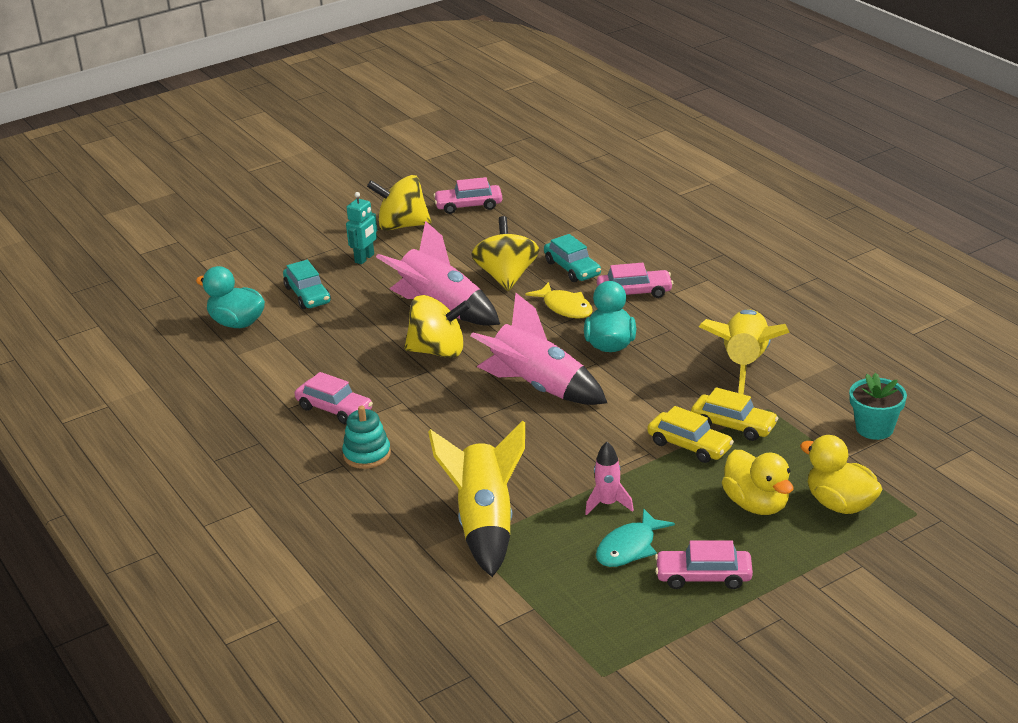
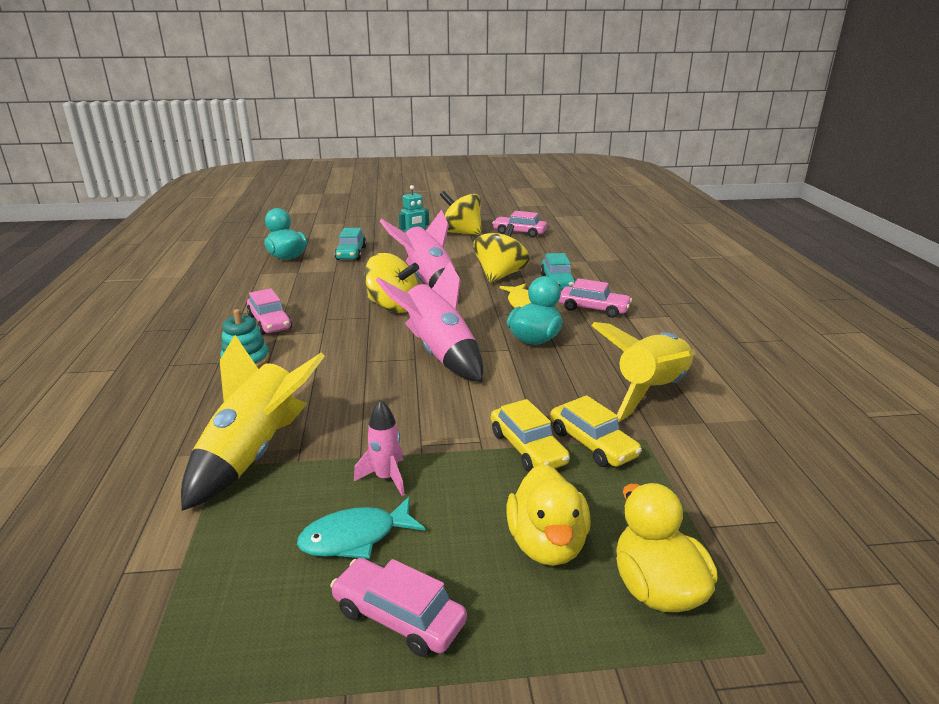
camera: 25 degrees right, 5 degrees down
turquoise flower pot [849,373,907,440] -> none

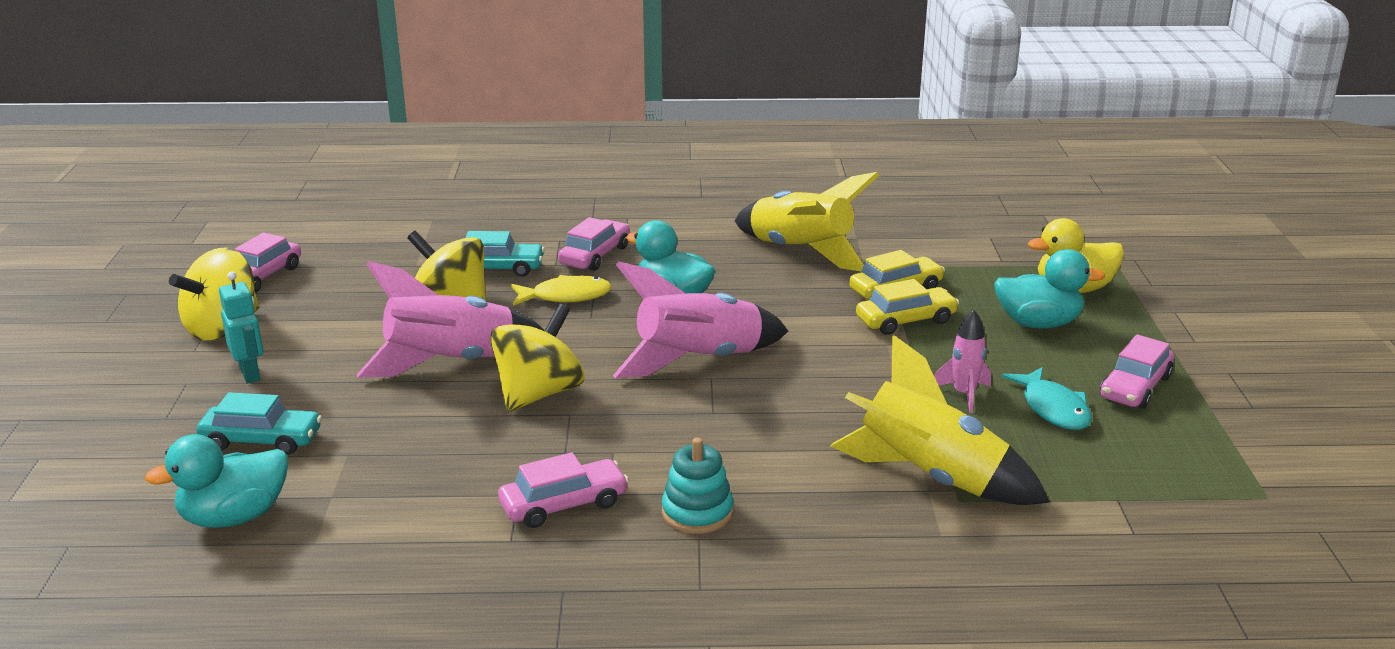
camera: 85 degrees left, 0 degrees up
yellow duck [507,464,591,566] -> turquoise duck [994,249,1105,329]

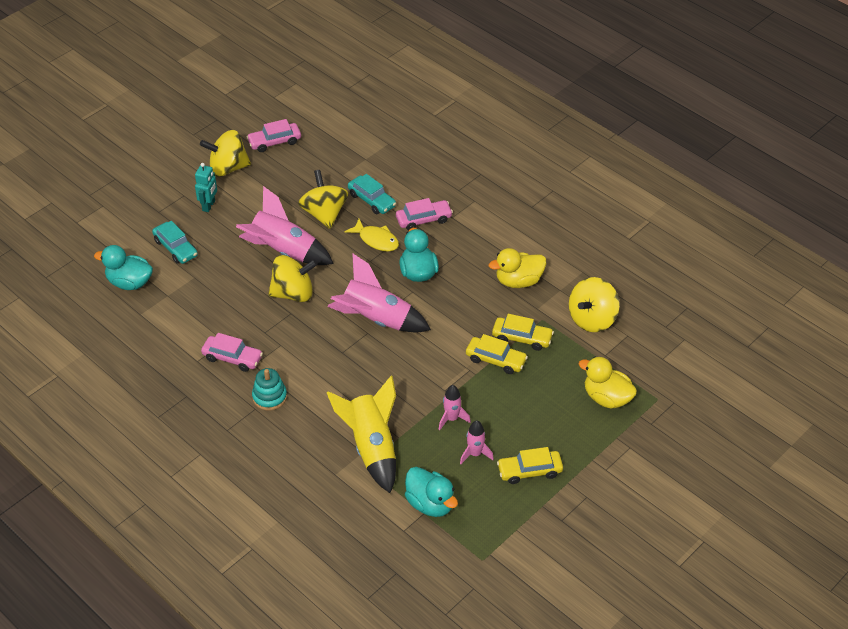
camera: 45 degrees right, 20 degrees up
yellow rocket [735,172,879,272] -> yellow duck [489,248,546,288]
turquoise duck [994,249,1105,329] -> turquoise duck moved to [405,467,458,517]
turquoise fish [1002,367,1092,430] -> pink rocket [460,420,494,464]
pink car [1100,334,1174,409] -> yellow car [497,447,563,484]
none -> yellow spinning top [569,277,620,332]

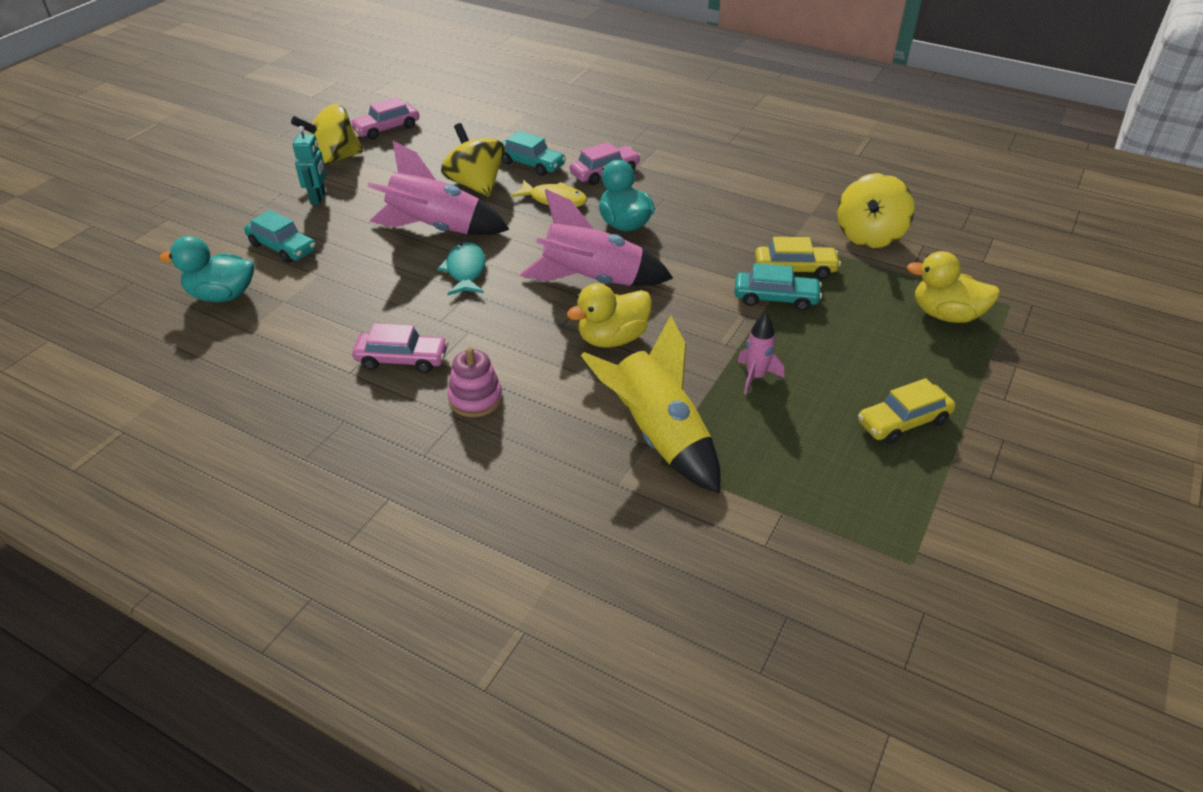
camera: 15 degrees left, 5 degrees down
turquoise stacking toy [252,368,287,410] -> pink stacking toy [447,347,503,417]
yellow spinning top [268,255,318,302] -> turquoise fish [437,242,486,295]
turquoise duck [405,467,458,517] -> none
pink rocket [460,420,494,464] -> none
yellow car [466,334,528,374] -> turquoise car [734,263,822,311]
yellow duck [489,248,546,288] -> yellow duck moved to [567,283,652,348]

